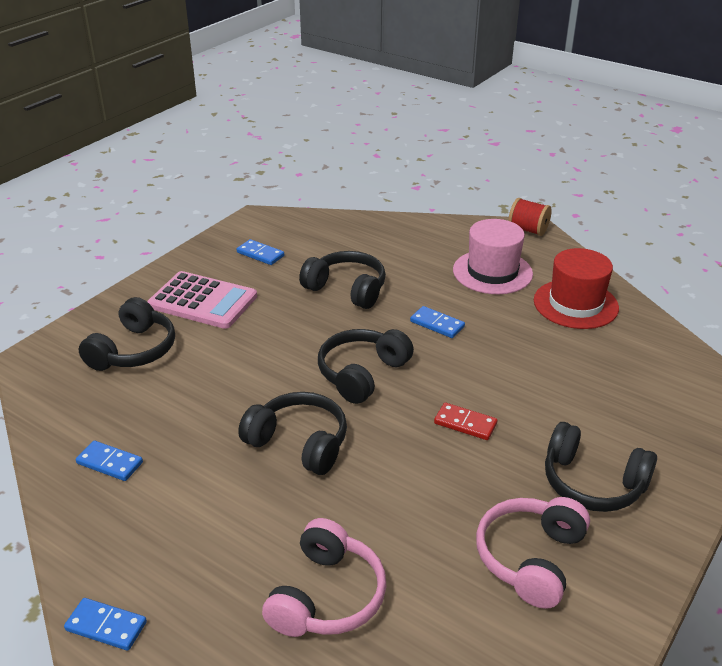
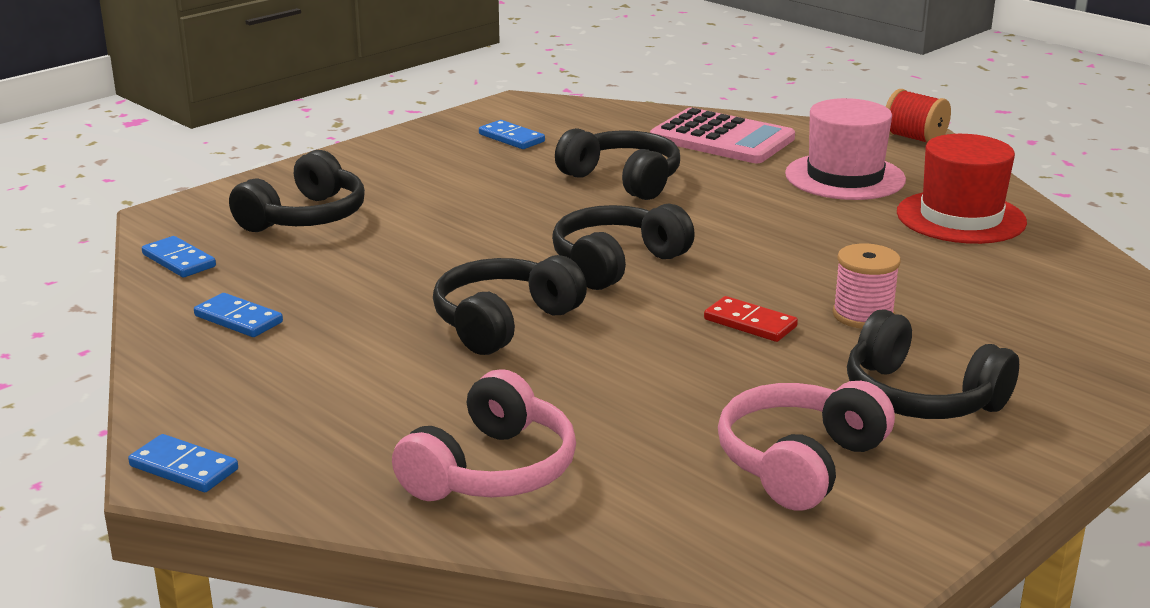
camera: 10 degrees right, 10 degrees down
pink calculator [147,271,257,329] -> pink calculator moved to [650,108,795,163]
black headphones [238,392,347,475] -> black headphones turned 90 degrees counterclockwise [433,255,587,355]
blue domino [410,306,465,338] -> blue domino moved to [142,236,216,277]
none -> pink spool [833,243,901,329]

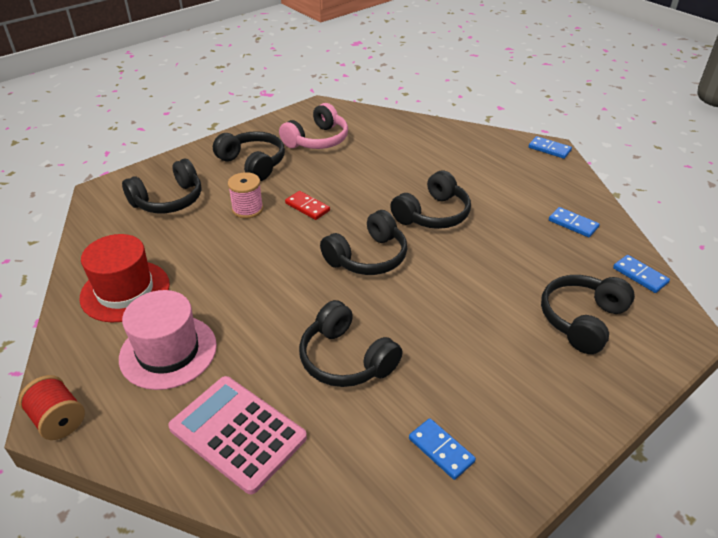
camera: 175 degrees left, 15 degrees up
pink headphones [392,369,576,501] -> none
none -> black headphones [122,159,201,213]

